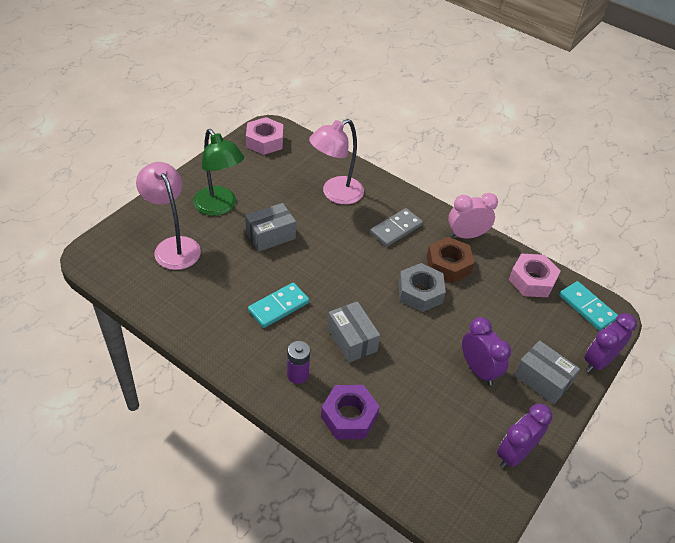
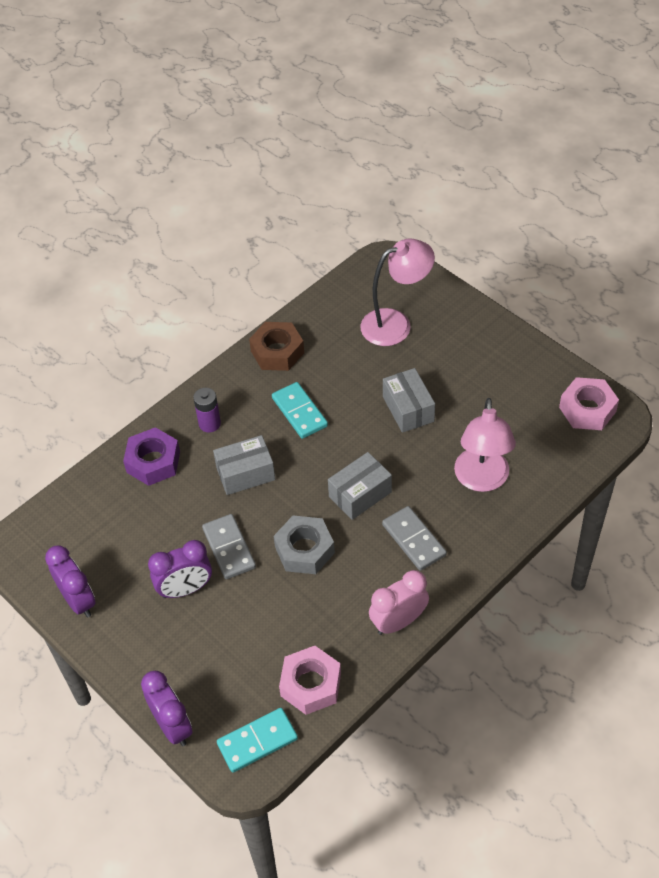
camera: 105 degrees right, 5 degrees up
green lamp [193,129,244,216] -> none
pink lamp [309,119,364,205] -> pink lamp turned 150 degrees counterclockwise [454,398,516,492]
brown nut [427,237,474,283] -> brown nut moved to [249,322,304,371]
pink clock [448,193,498,239] -> pink clock turned 120 degrees counterclockwise [369,570,429,635]
grey box [514,340,580,405] -> grey box moved to [328,452,392,520]
none -> grey domino [202,514,256,579]

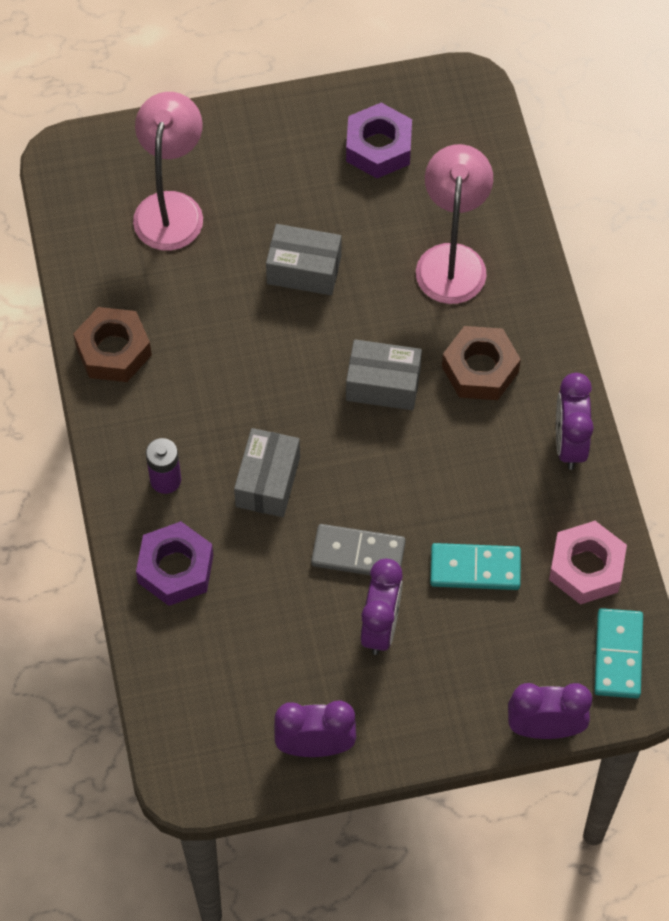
camera: 60 degrees left, 10 degrees up
turquoise domino [272,382,328,439] -> turquoise domino moved to [430,543,521,590]
grey nut [274,516,335,574] -> none
grey box [328,452,392,520] -> grey box turned 75 degrees counterclockwise [346,339,422,410]
pink clock [369,570,429,635] -> purple clock [556,373,594,470]
grey domino [382,506,447,571] -> brown nut [442,326,521,400]
pink lamp [454,398,516,492] -> pink lamp turned 120 degrees counterclockwise [416,144,493,304]
pink nut [559,377,619,430] -> none
none -> purple nut [346,103,412,178]

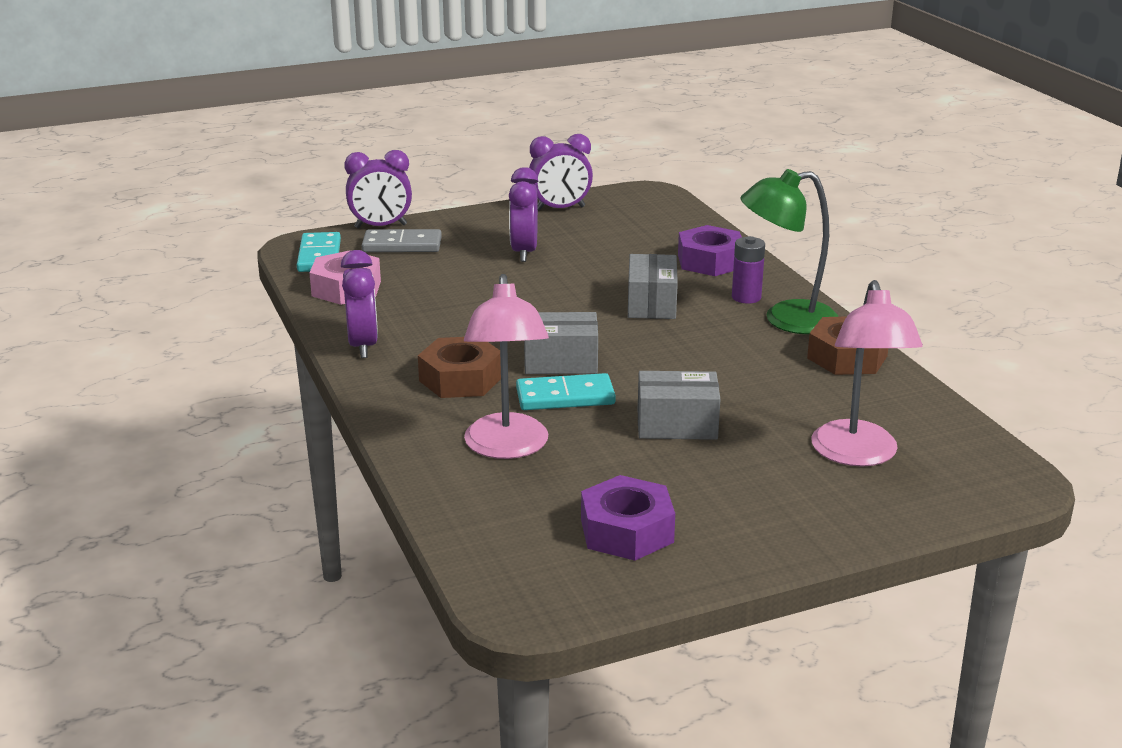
camera: 170 degrees right, 35 degrees down
grey domino [311,524,406,575] -> grey domino moved to [362,229,442,252]
turquoise domino [430,543,521,590] -> turquoise domino moved to [516,373,616,410]
none -> green lamp [740,169,838,334]

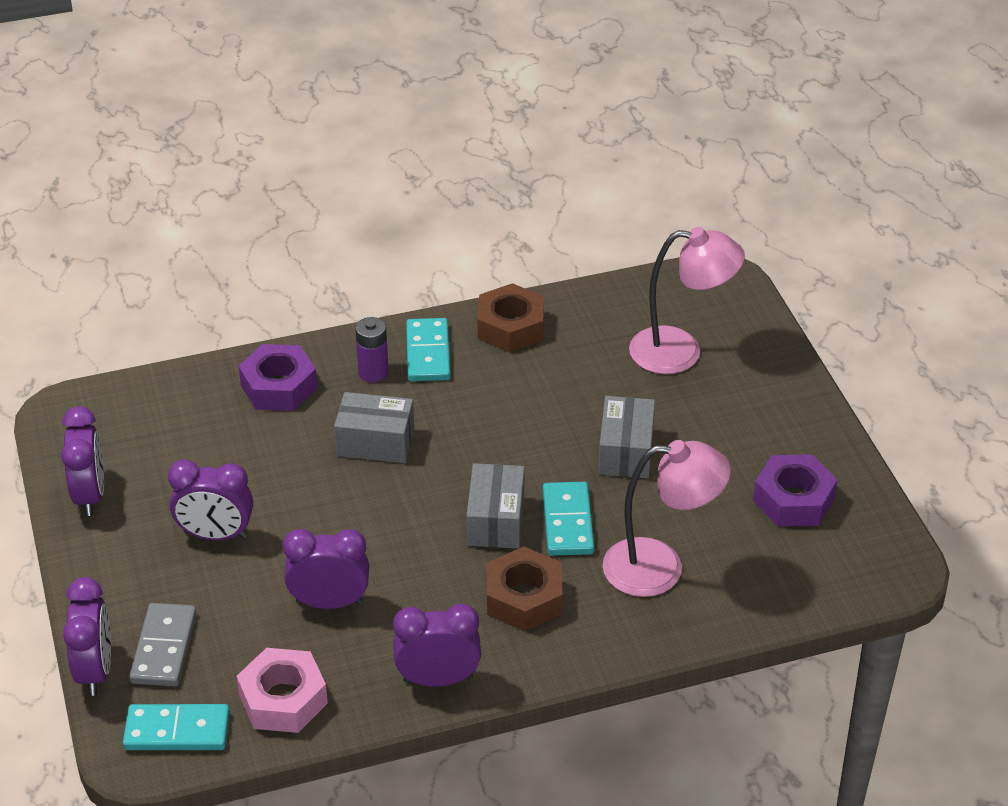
camera: 85 degrees left, 15 degrees up
green lamp [740,169,838,334] -> turquoise domino [406,318,451,381]
none -> purple clock [283,529,369,609]

